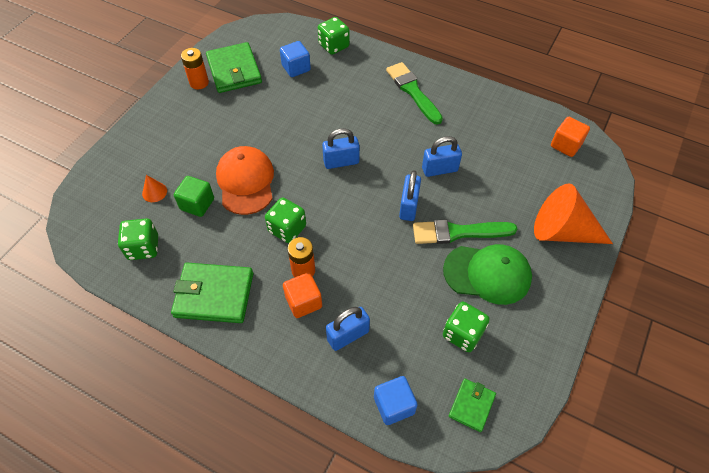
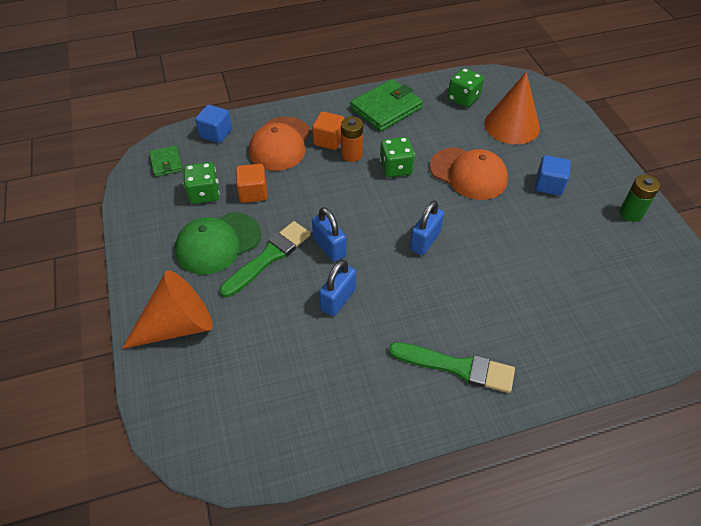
camera: 135 degrees right, 5 degrees down
orange cone [142,175,167,202] -> orange cone [484,72,540,144], size x2.38
green cube [174,176,214,217] -> none
orange battery [181,48,209,89] -> green battery [620,175,660,222]
green wallet [206,42,262,93] -> none
blue cube [280,41,311,77] -> blue cube moved to [535,155,571,196]
green dice [318,17,350,55] -> none
blue padlock [326,307,370,351] -> orange cap [249,116,310,171]
orange cube [551,117,590,157] -> orange cube moved to [236,164,268,203]

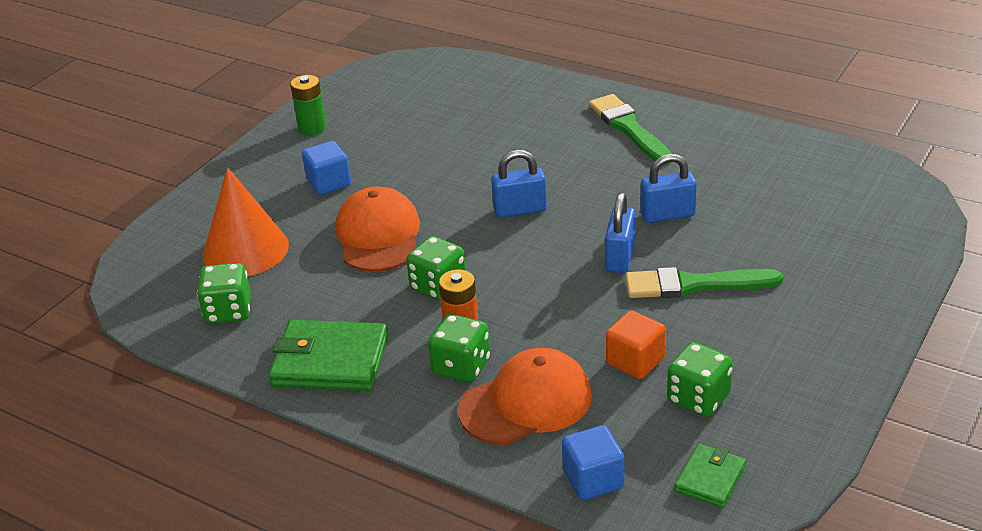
camera: 130 degrees left, 15 degrees down
orange cone [122,270,213,349] -> none
green cap [175,212,261,275] -> none
orange cube [312,111,344,150] -> green dice [428,314,490,383]

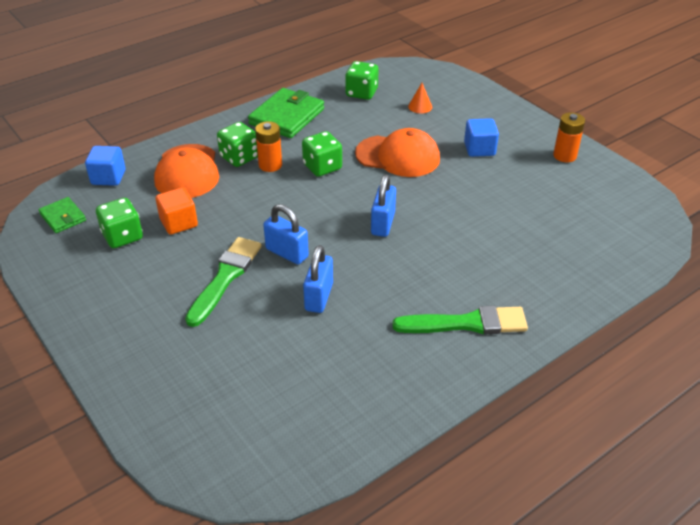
camera: 110 degrees right, 5 degrees up
orange cone [203,167,289,276] -> orange cone [408,83,432,113], size x0.42
green battery [290,75,326,135] -> orange battery [553,112,585,162]

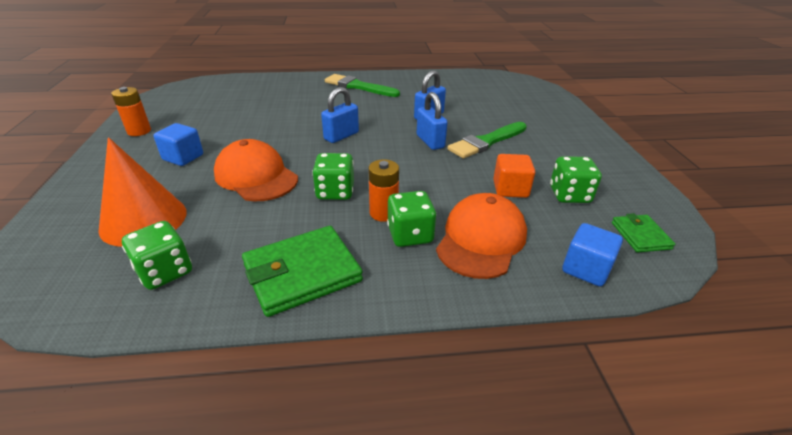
camera: 150 degrees left, 5 degrees down
orange cone [408,83,432,113] -> orange cone [98,137,187,247], size x2.38

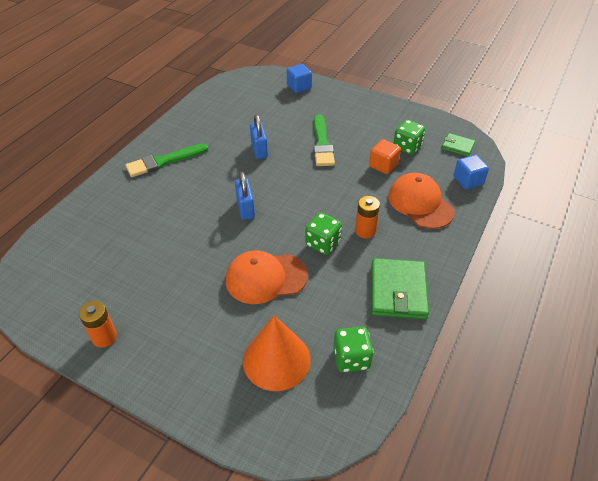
camera: 55 degrees left, 10 degrees up
blue cube [154,123,203,166] -> blue cube moved to [287,64,312,93]
green dice [387,191,436,247] -> none
blue padlock [417,92,448,150] -> none

